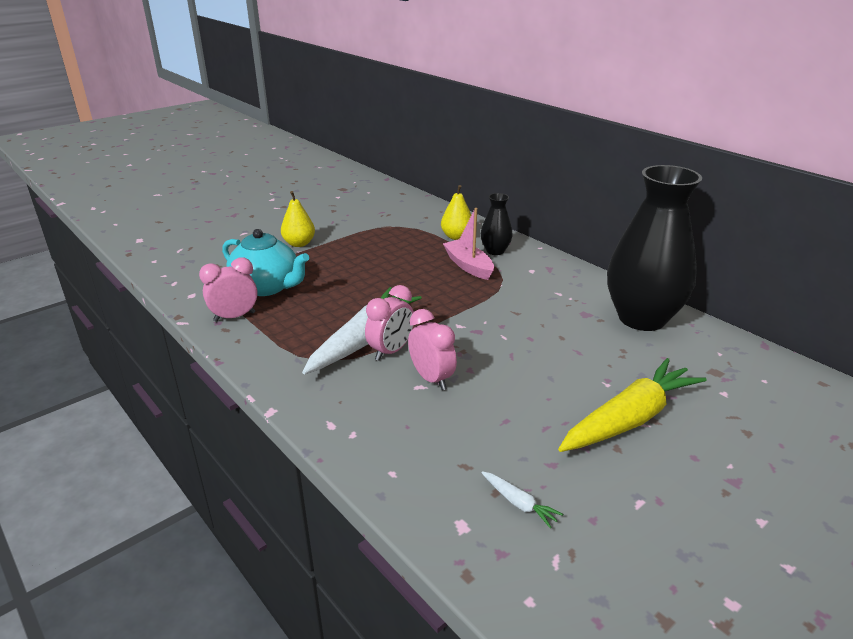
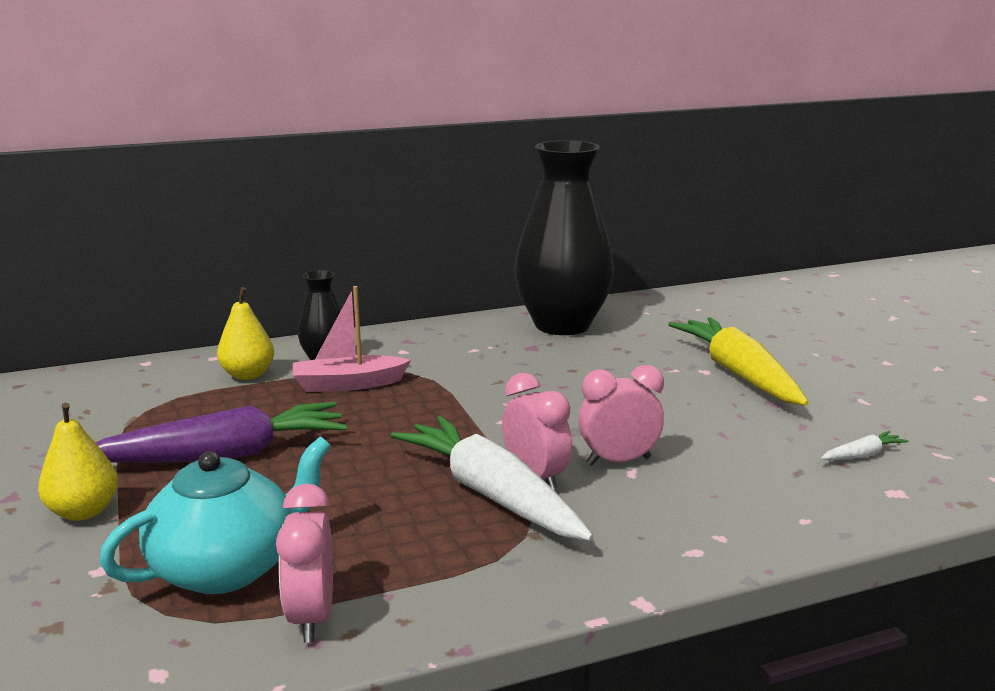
camera: 70 degrees left, 10 degrees down
none -> purple carrot [96,401,347,463]

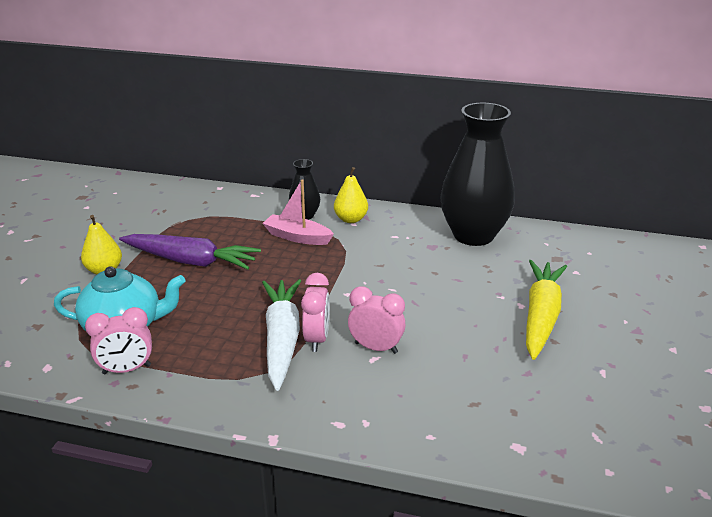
camera: 35 degrees right, 10 degrees up
yellow pear [217,287,274,380] -> yellow pear moved to [334,167,368,223]
pink clock [276,484,333,643] -> pink clock turned 135 degrees counterclockwise [85,307,152,374]
white carrot [821,431,908,460] -> none

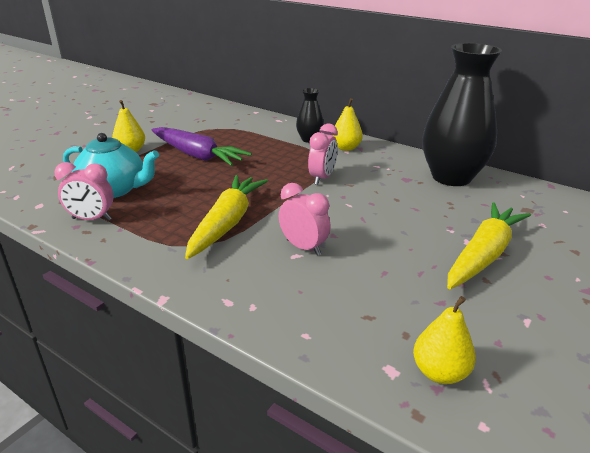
camera: 20 degrees right, 0 degrees up
pink boat [262,179,334,245] -> none
white carrot [262,279,301,391] -> yellow carrot [185,175,268,259]
pink clock [301,273,330,352] -> pink clock moved to [308,123,338,185]
none -> yellow pear [413,296,476,384]

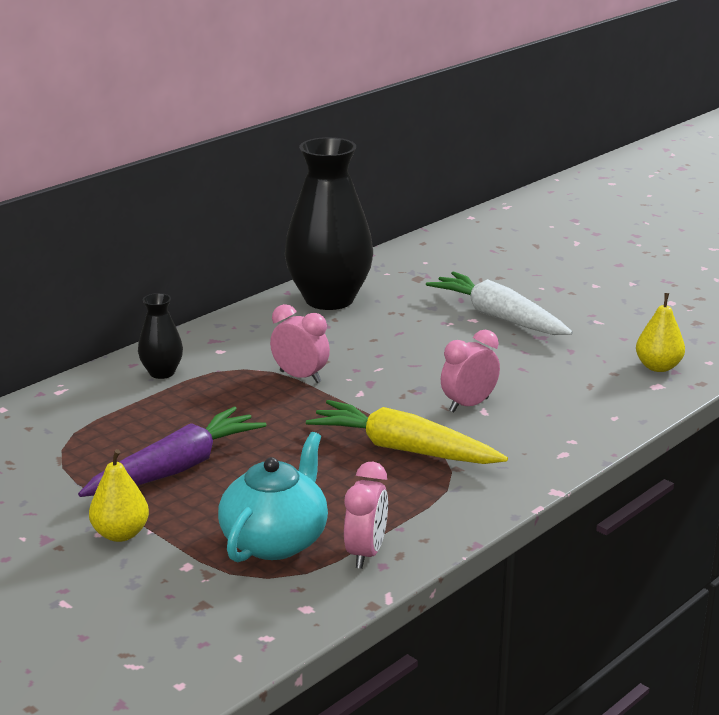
camera: 80 degrees left, 5 degrees down
yellow pear [332,98,363,151] -> none
yellow carrot [447,202,531,290] -> white carrot [426,271,573,335]

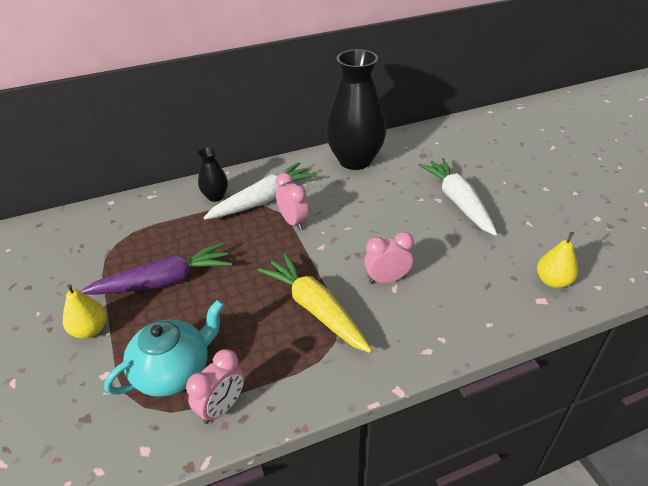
camera: 25 degrees right, 15 degrees up
none -> white carrot [203,162,317,220]

